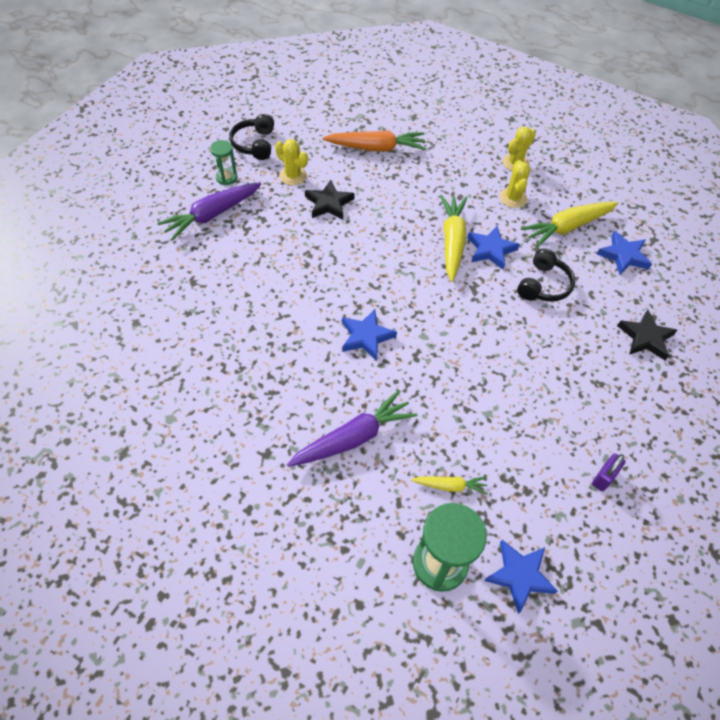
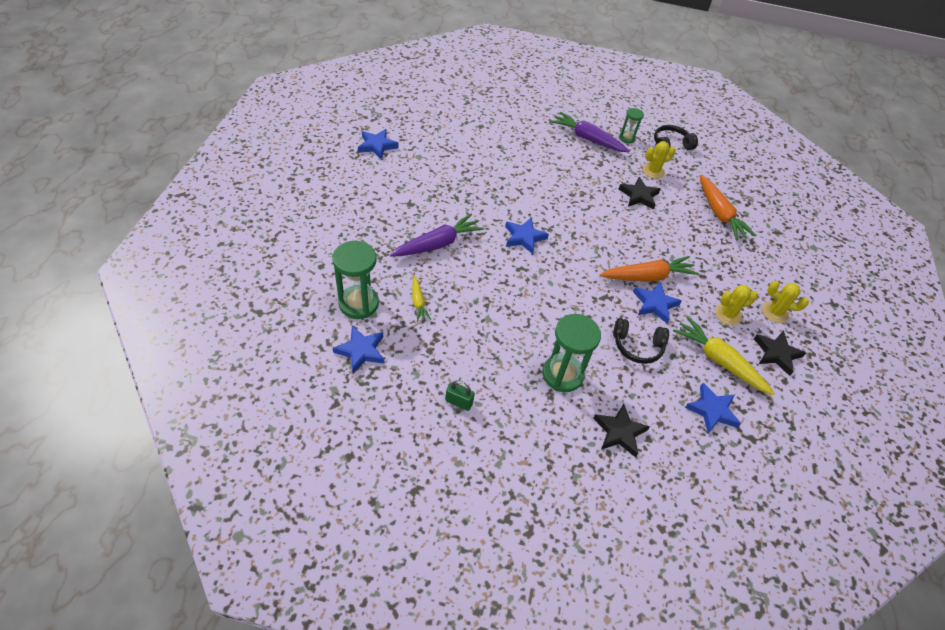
camera: 70 degrees right, 5 degrees down
yellow cactus [275,139,308,185] -> yellow cactus turned 45 degrees clockwise [642,141,676,179]
purple carrot [287,390,417,467] -> purple carrot turned 75 degrees counterclockwise [390,214,484,257]
yellow carrot [440,195,467,282] -> orange carrot [600,256,699,282]
purple padlock [592,453,626,491] -> green padlock [445,381,475,411]
none -> blue star [358,129,399,159]
none -> green hourglass [542,314,601,392]
none -> black star [754,331,806,376]

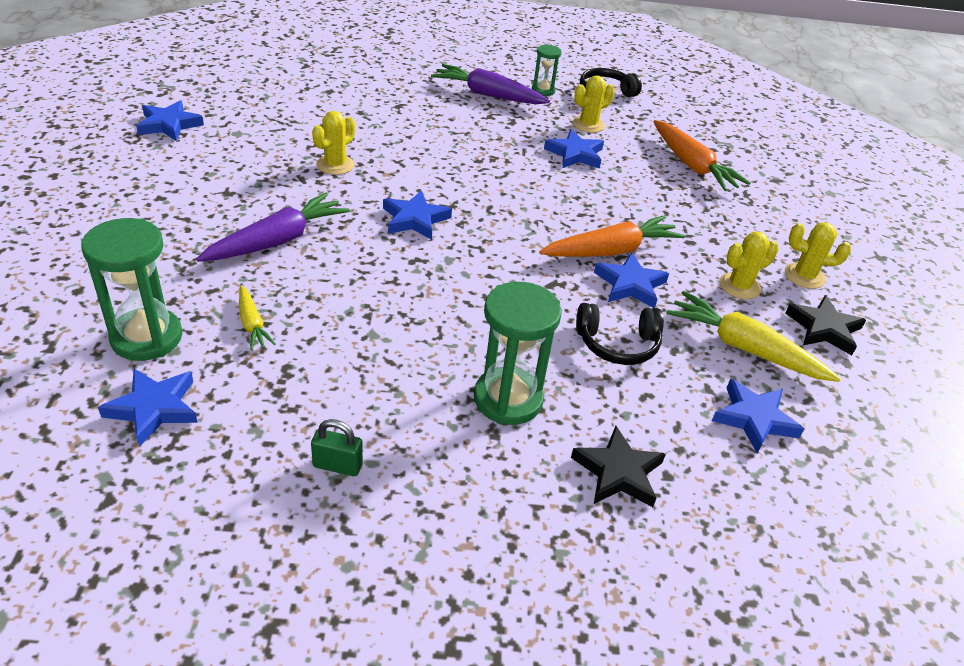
camera: 10 degrees left, 10 degrees down
black star [618,177,661,210] -> blue star [544,130,604,169]
none -> yellow cactus [312,111,355,175]

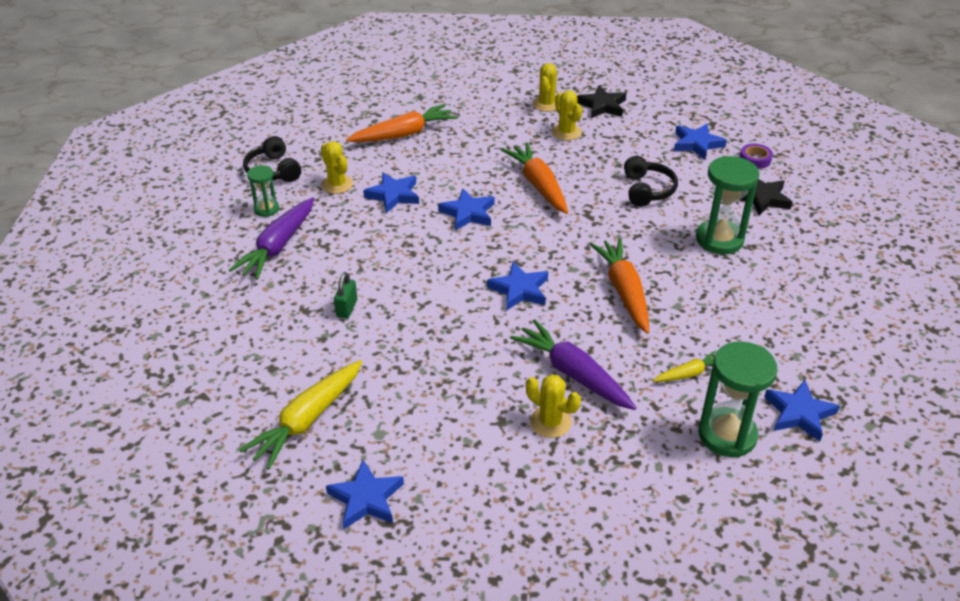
camera: 85 degrees left, 0 degrees up
green padlock [311,419,363,476] -> green padlock moved to [334,272,357,319]
yellow cactus [312,111,355,175] -> yellow cactus moved to [526,374,581,438]
blue star [594,253,669,308] -> blue star moved to [438,188,495,231]
yellow carrot [666,291,841,382] -> yellow carrot moved to [239,360,362,469]
none -> orange carrot [590,238,649,334]
none -> purple tape [740,144,773,169]

